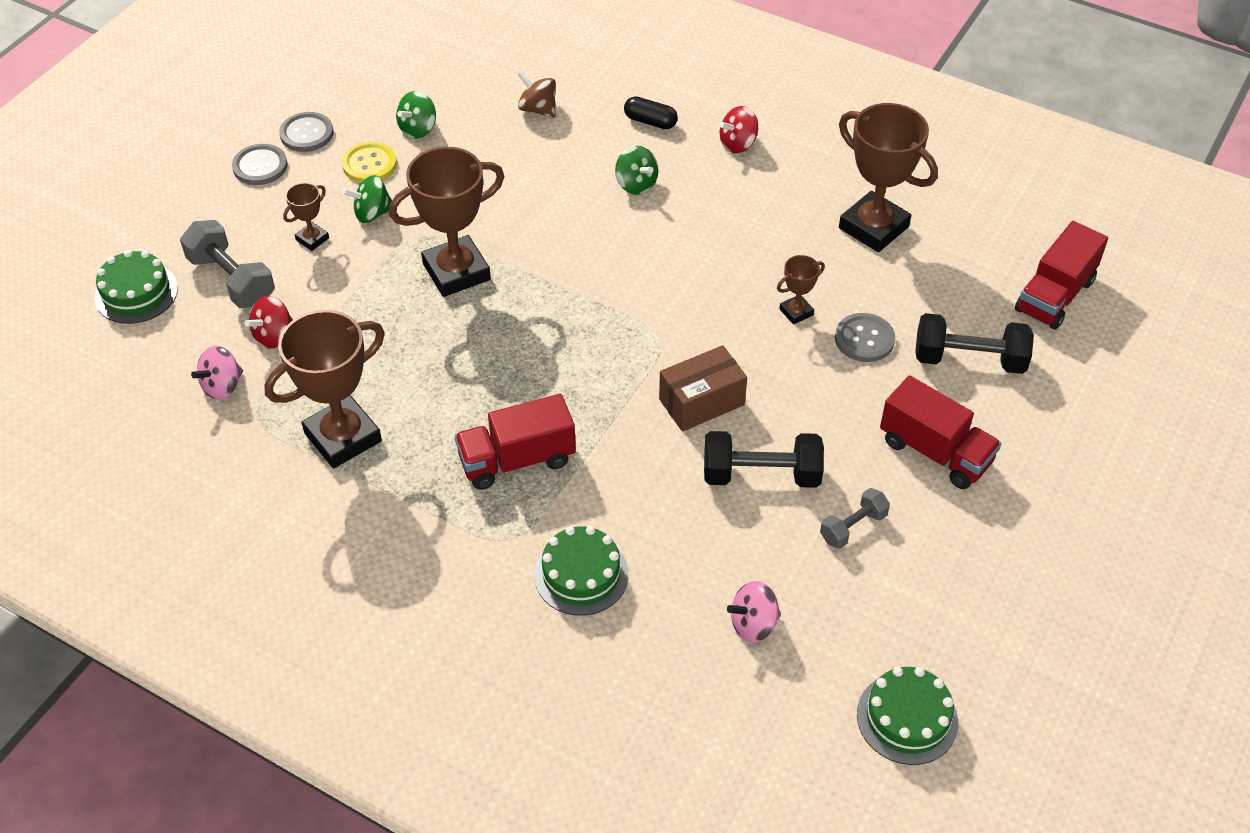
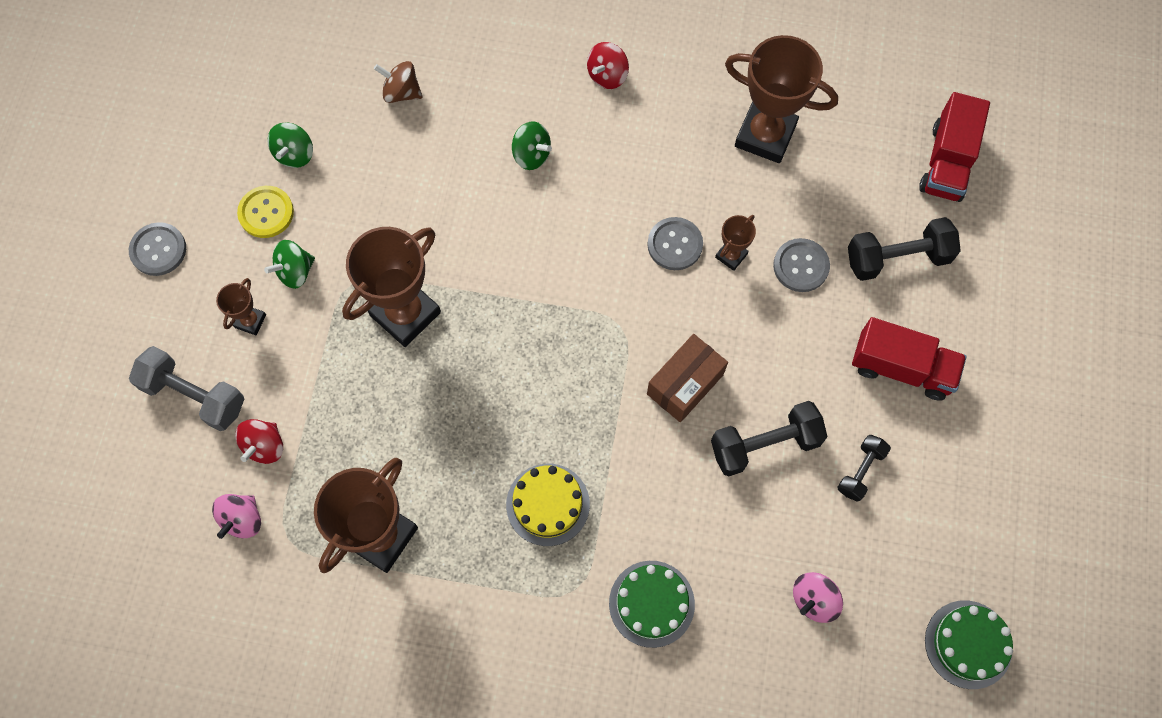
camera: 20 degrees left, 20 degrees up
green cake [94,250,178,324] -> none
grey button [279,112,334,152] -> grey button moved to [647,217,703,270]
red truck [455,394,576,490] -> yellow cake [506,464,590,546]
black capsule [624,96,678,129] -> none
grey dumbbell [820,488,890,549] -> black dumbbell [837,435,891,502]

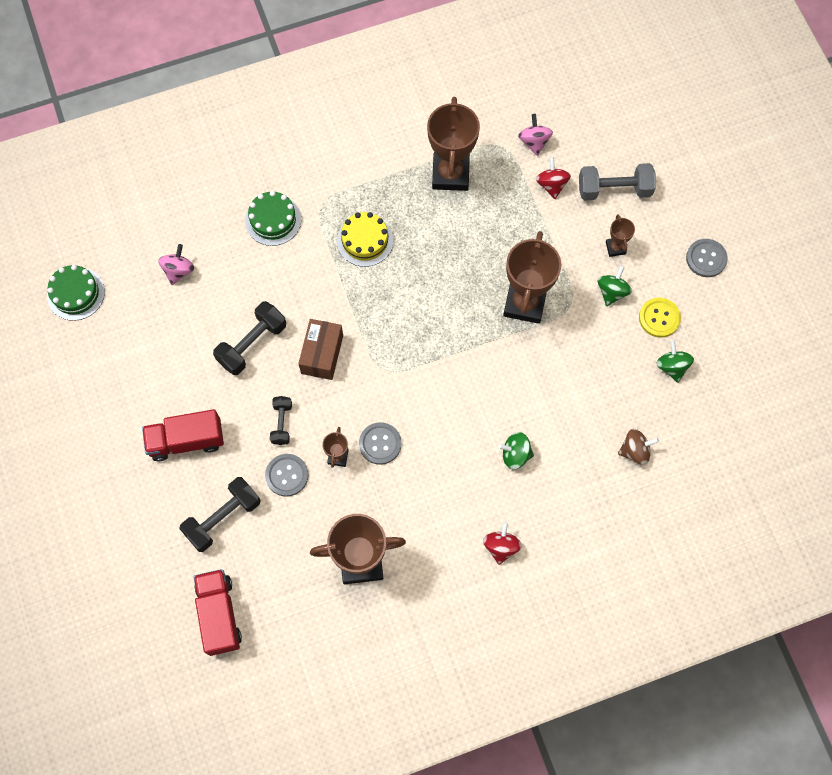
camera: 150 degrees right, 0 degrees up
black dumbbell [837,435,891,502] -> black dumbbell moved to [270,396,292,445]

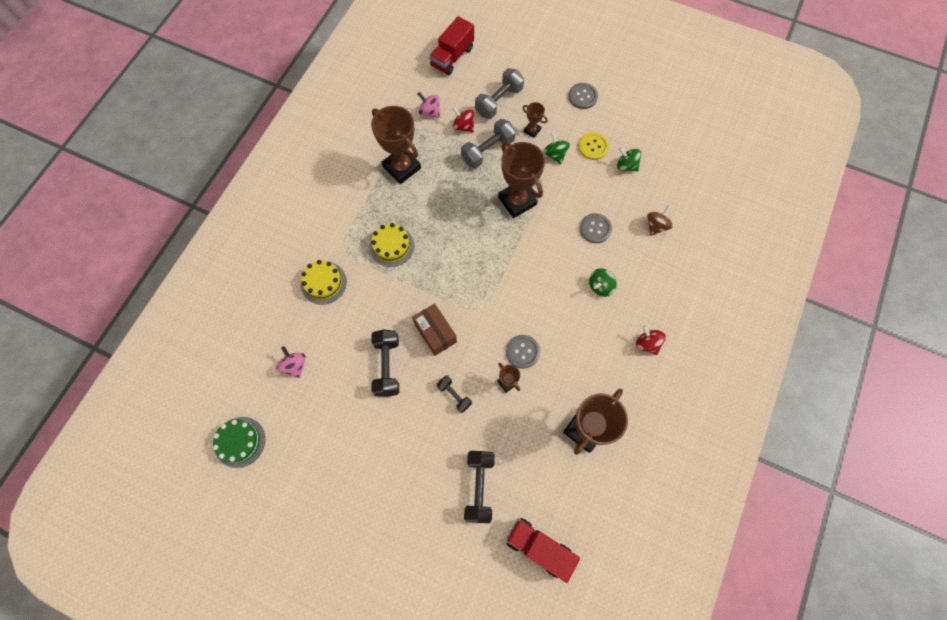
camera: 45 degrees left, 0 degrees up
red truck [142,409,224,461] -> red truck moved to [429,16,474,75]
green cake [245,191,301,246] -> yellow cake [301,260,347,305]
grey button [265,454,309,497] -> grey button moved to [580,213,612,243]
none -> grey dumbbell [461,119,516,168]

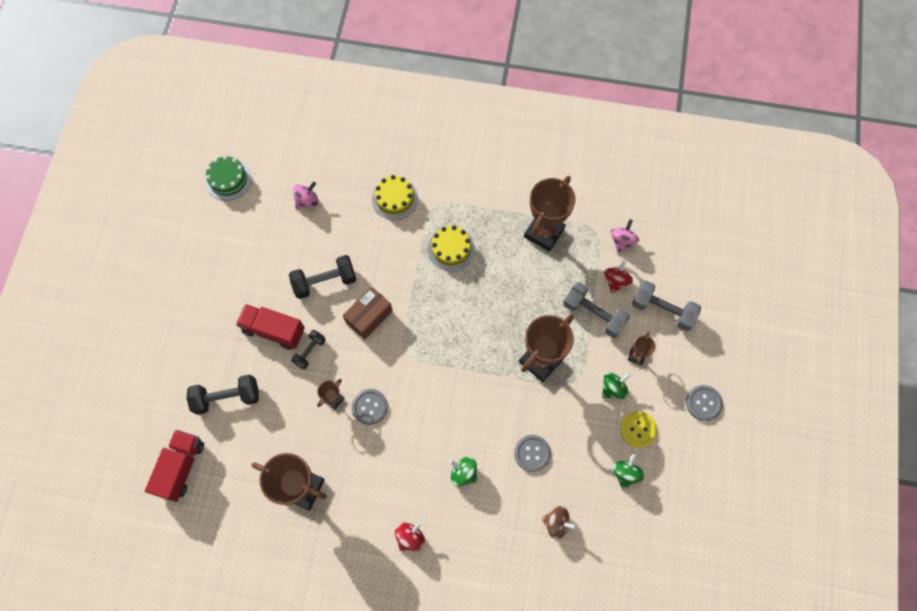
camera: 75 degrees right, 0 degrees up
red truck [429,16,474,75] -> red truck moved to [236,304,305,350]

